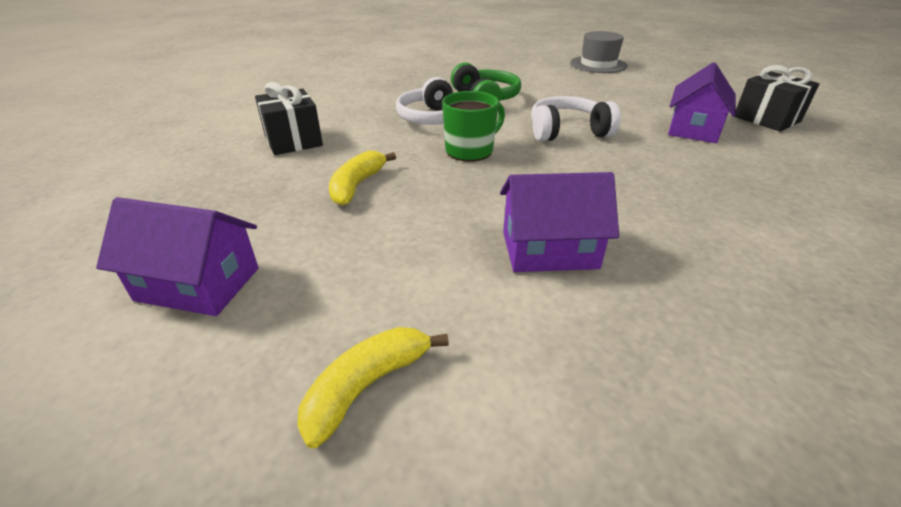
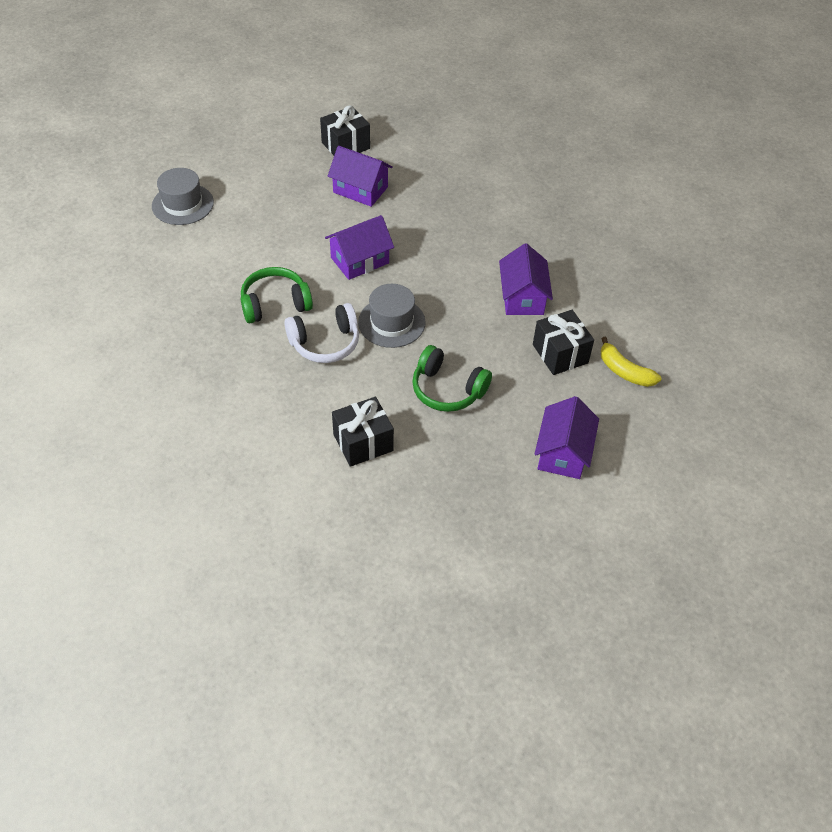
camera: 90 degrees left, 15 degrees up
yellow banana [329,151,396,206] -> green headphones [412,345,492,412]
green mug [442,91,505,161] -> grey hat [358,284,426,348]
white headphones [531,96,621,141] -> purple house [325,215,394,280]
none -> black gift [533,310,594,375]

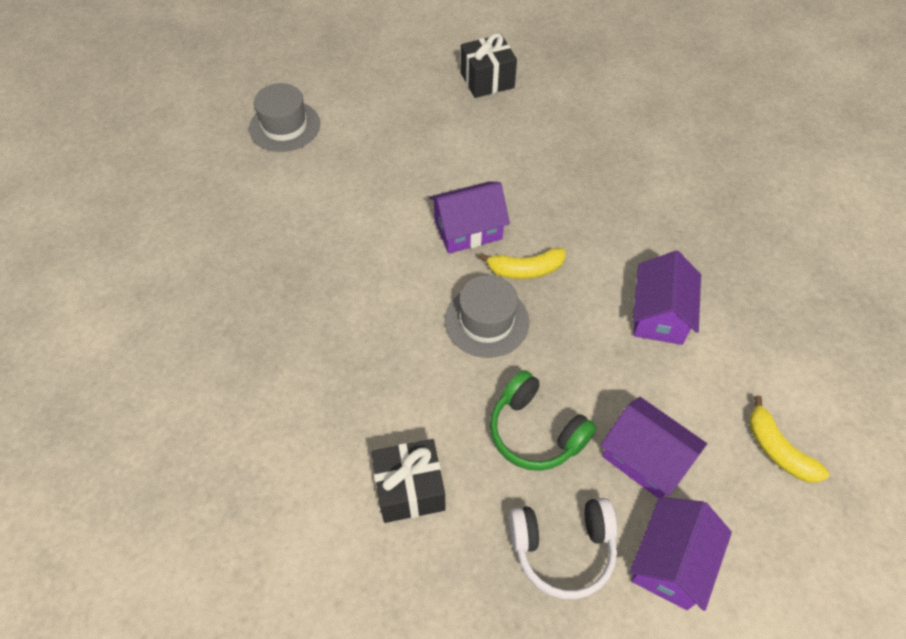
camera: 15 degrees right, 5 degrees up
green headphones [241,267,313,323] -> none
white headphones [284,303,359,363] -> white headphones moved to [509,498,617,599]
purple house [328,146,393,207] -> purple house moved to [601,397,707,499]
black gift [533,310,594,375] -> none
none -> yellow banana [478,248,566,279]

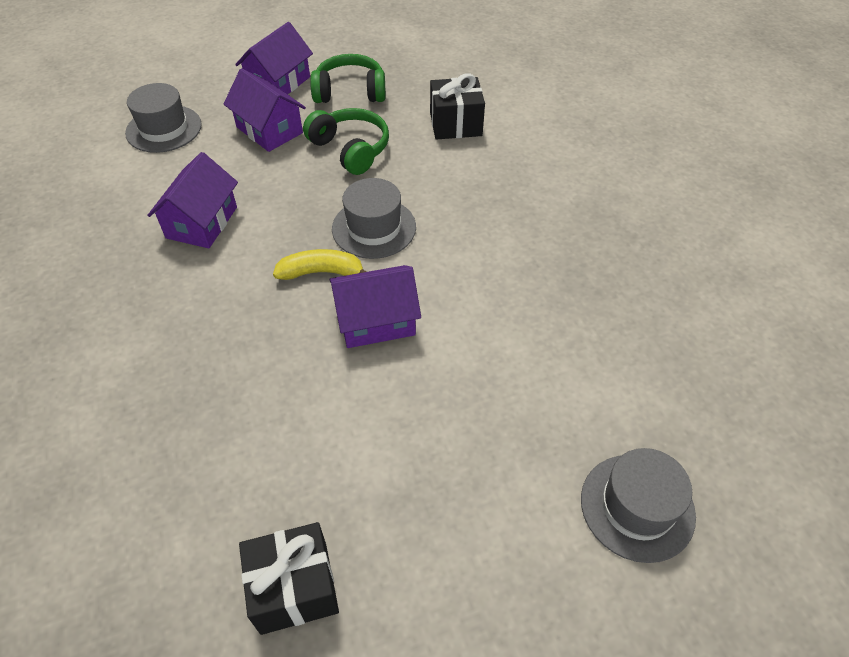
camera: 175 degrees left, 5 degrees down
white headphones [509,498,617,599] -> green headphones [310,54,385,103]
yellow banana [749,395,830,483] -> grey hat [125,83,202,153]

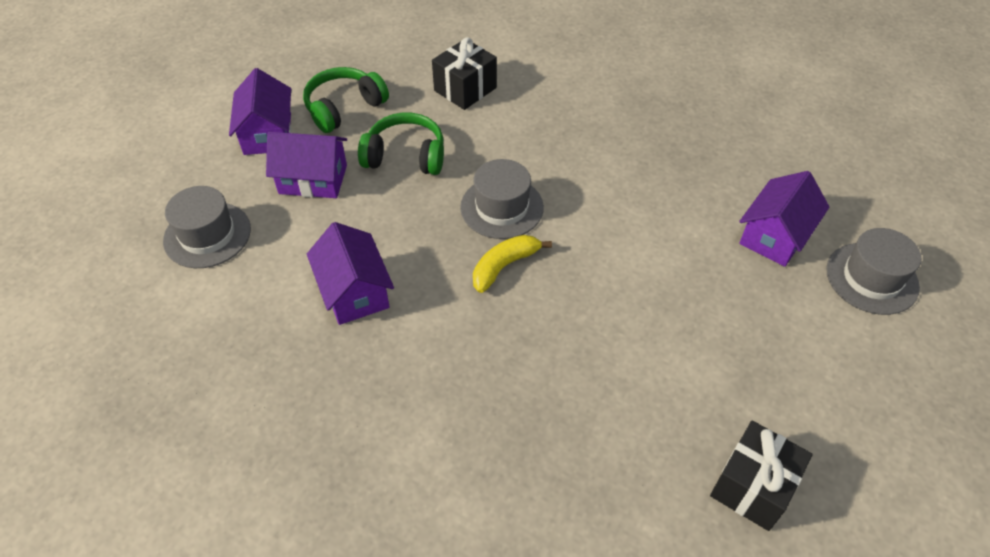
camera: 40 degrees left, 0 degrees up
purple house [329,265,421,348] -> purple house moved to [739,171,829,267]

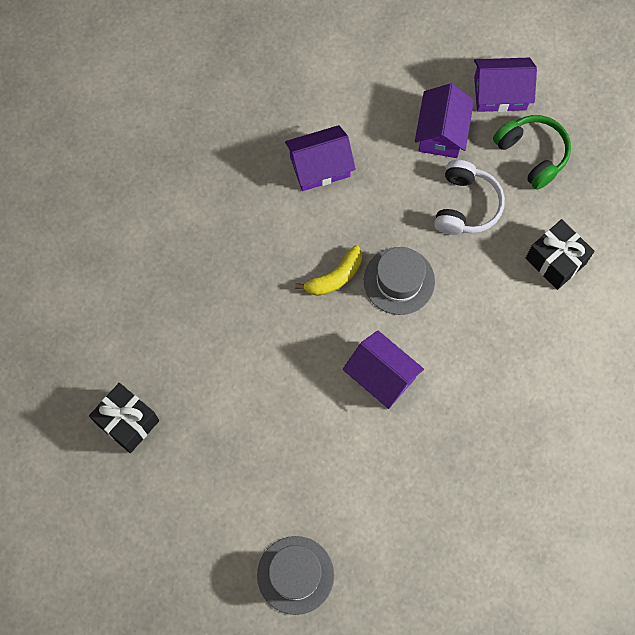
camera: 95 degrees right, 20 degrees up
grey hat [163,186,251,268] -> none
green headphones [358,113,444,175] -> white headphones [434,160,505,235]
yellow banana [473,235,552,293] -> yellow banana turned 90 degrees clockwise [295,245,362,296]
purple house [739,171,829,267] -> purple house moved to [343,330,424,409]

